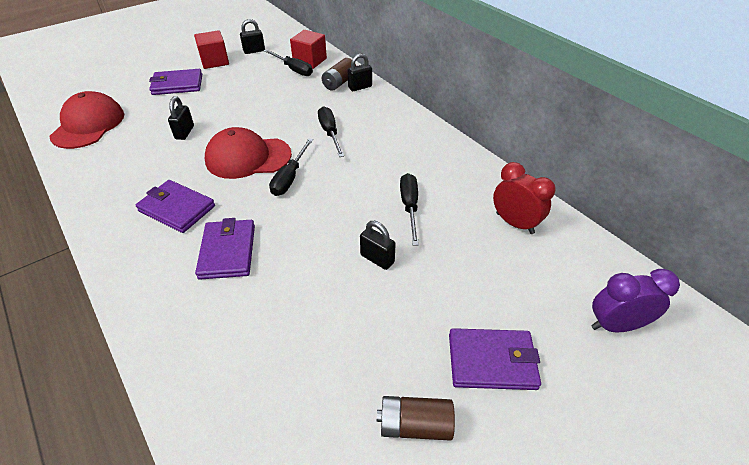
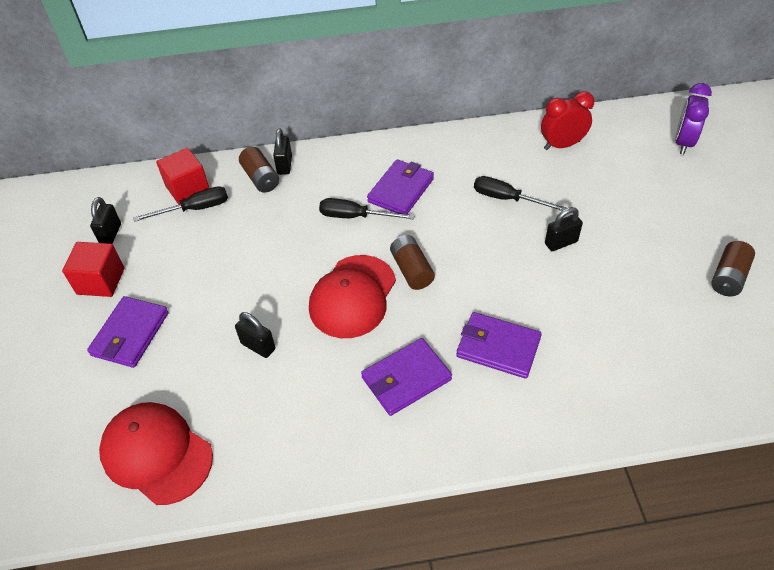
camera: 60 degrees left, 5 degrees up
black screwdriver [269,138,313,196] -> brown battery [390,235,435,290]
purple wallet [449,328,541,390] -> purple wallet moved to [367,159,434,214]

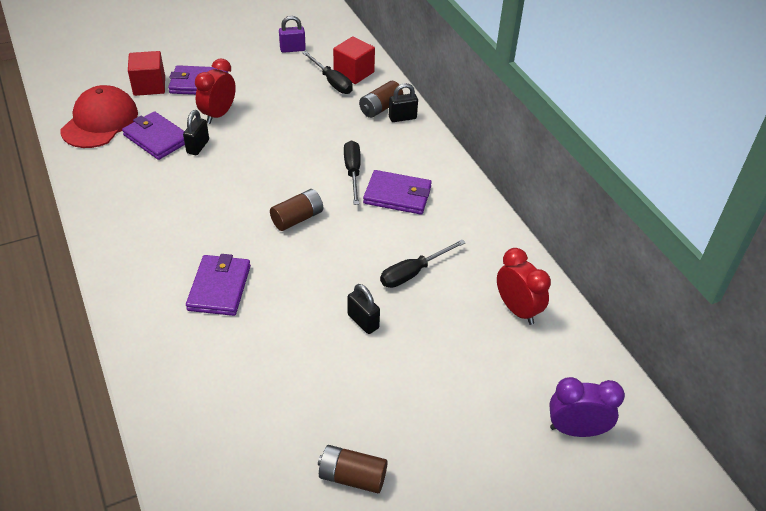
camera: 70 degrees right, 5 degrees down
red cube [62,242,124,297] -> red cube moved to [128,51,165,96]
black padlock [90,197,121,244] -> purple padlock [279,16,306,53]
red cap [309,255,396,338] -> none
purple wallet [361,338,452,416] -> purple wallet moved to [122,111,185,160]
black screwdriver [474,176,567,211] -> black screwdriver turned 135 degrees counterclockwise [380,239,465,288]
none -> red clock [195,58,236,124]

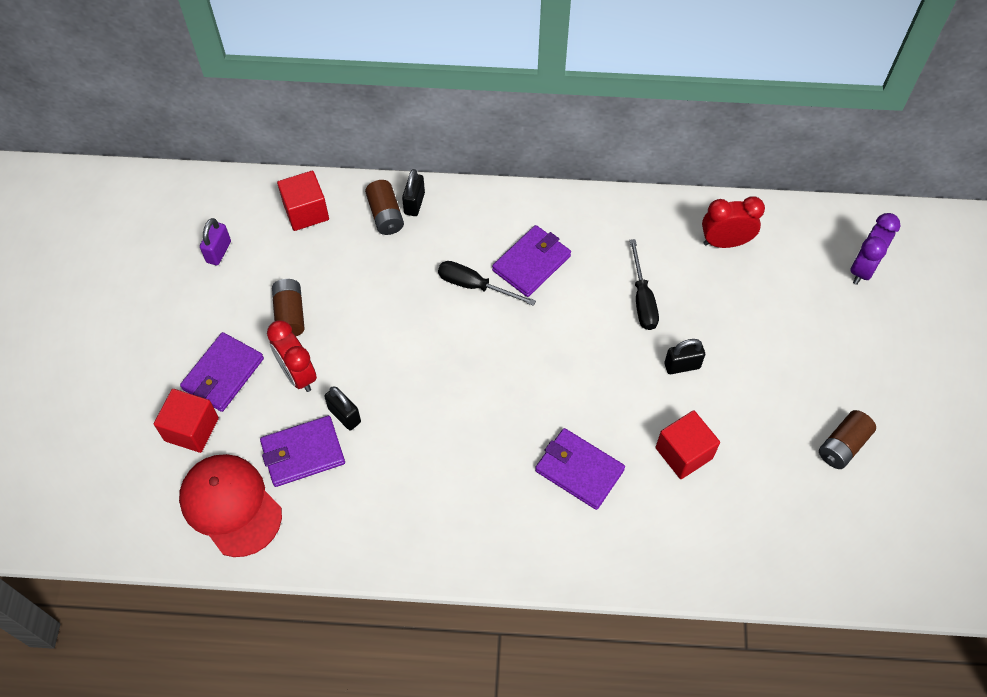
camera: 60 degrees left, 15 degrees up
brown battery [270,189,323,231] -> brown battery moved to [272,279,305,336]
black screwdriver [303,51,353,94] -> none
none -> red cube [656,410,720,479]

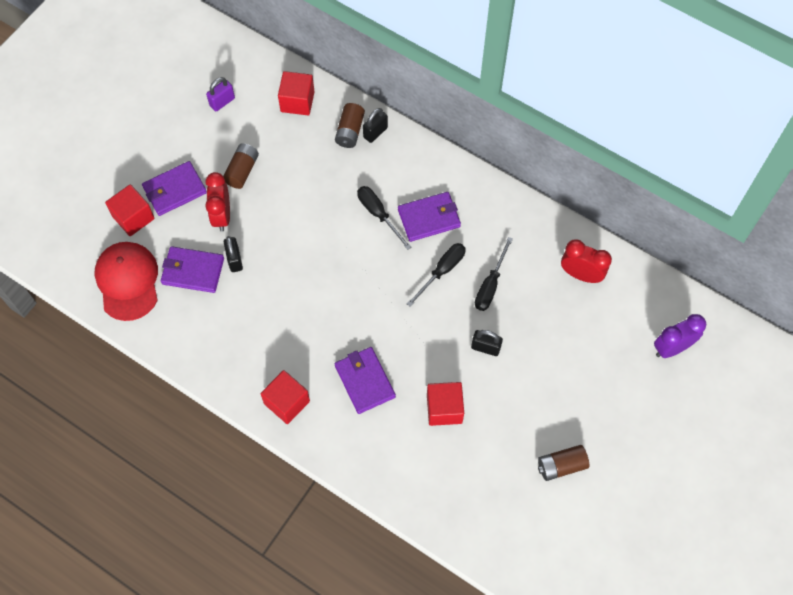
camera: 30 degrees right, 5 degrees up
none -> red cube [261,370,310,424]
none -> black screwdriver [407,243,466,307]

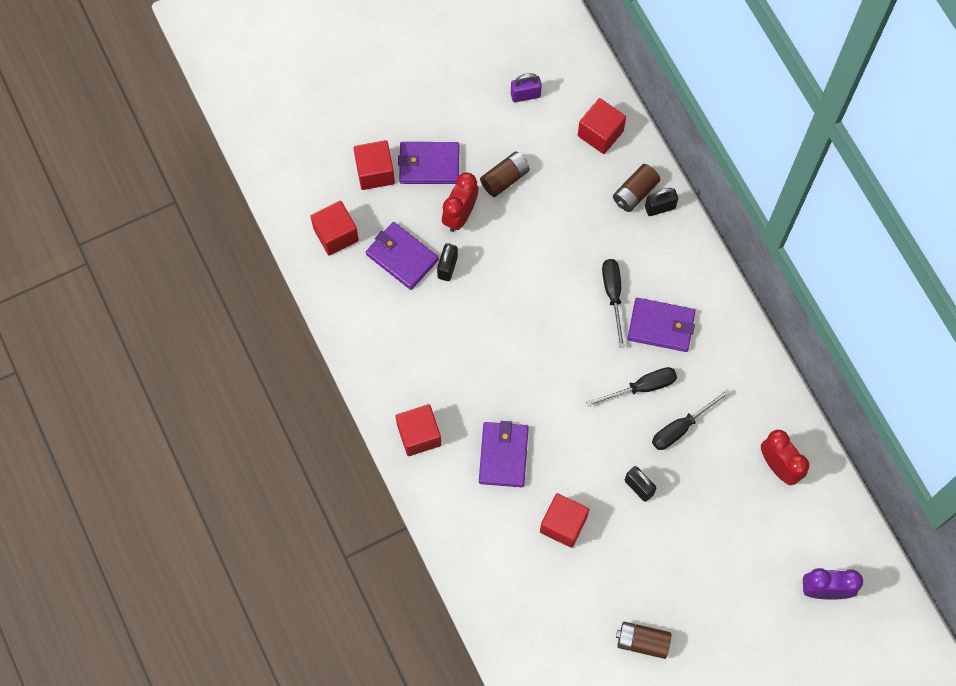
camera: 30 degrees right, 5 degrees up
red cap [95,242,158,321] -> red cube [310,201,359,256]

